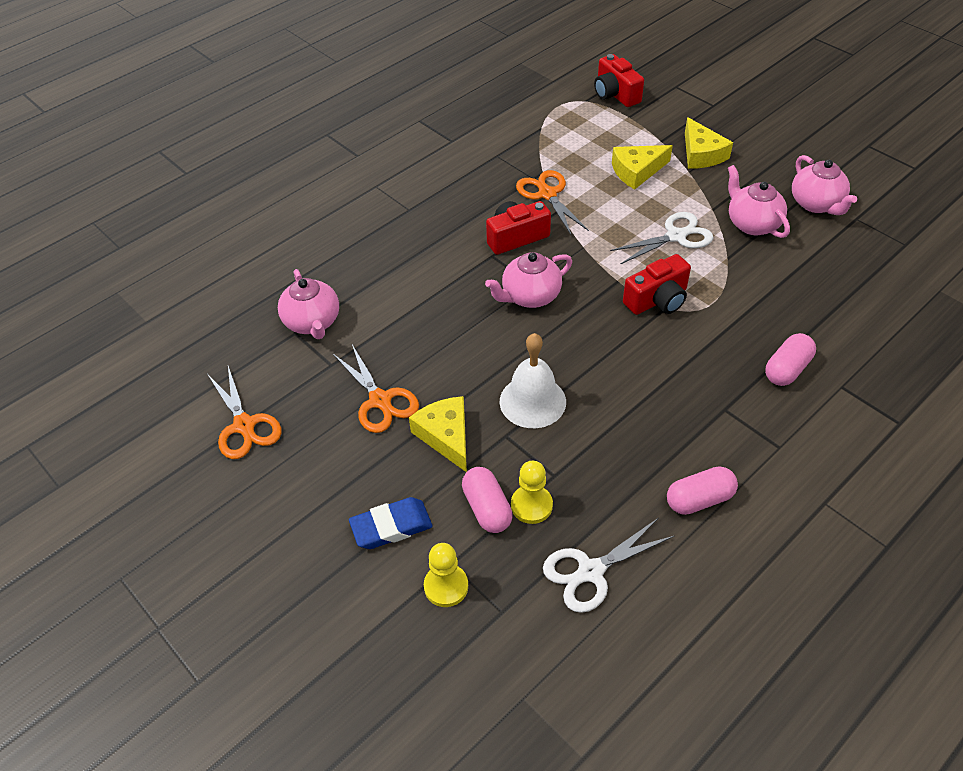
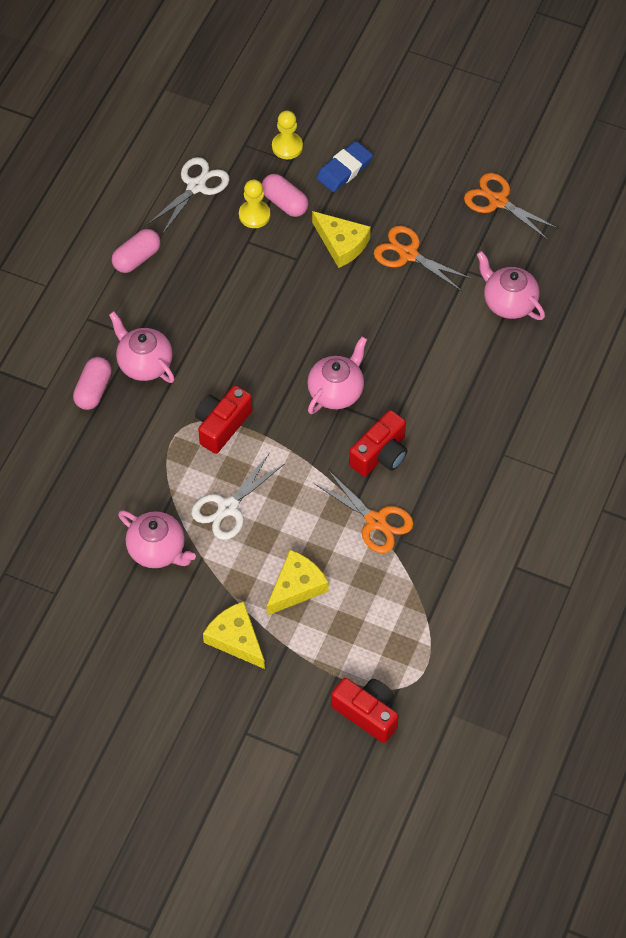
camera: 155 degrees right, 10 degrees up
white bell [500,333,566,428] -> none
pink teapot [792,155,857,215] -> pink teapot moved to [109,311,175,383]

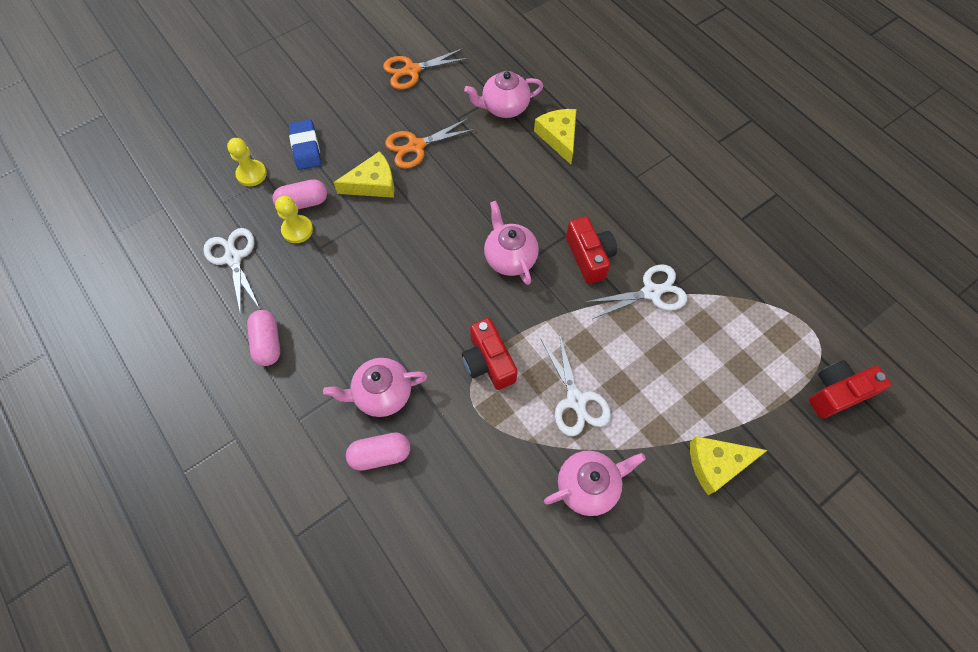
camera: 60 degrees left, 5 degrees up
pink capsule [73,357,112,410] -> pink capsule turned 60 degrees counterclockwise [346,432,410,471]
yellow cheese [266,550,329,616] -> yellow cheese moved to [534,109,576,164]
orange scissors [315,470,414,553] -> white scissors [585,264,687,319]

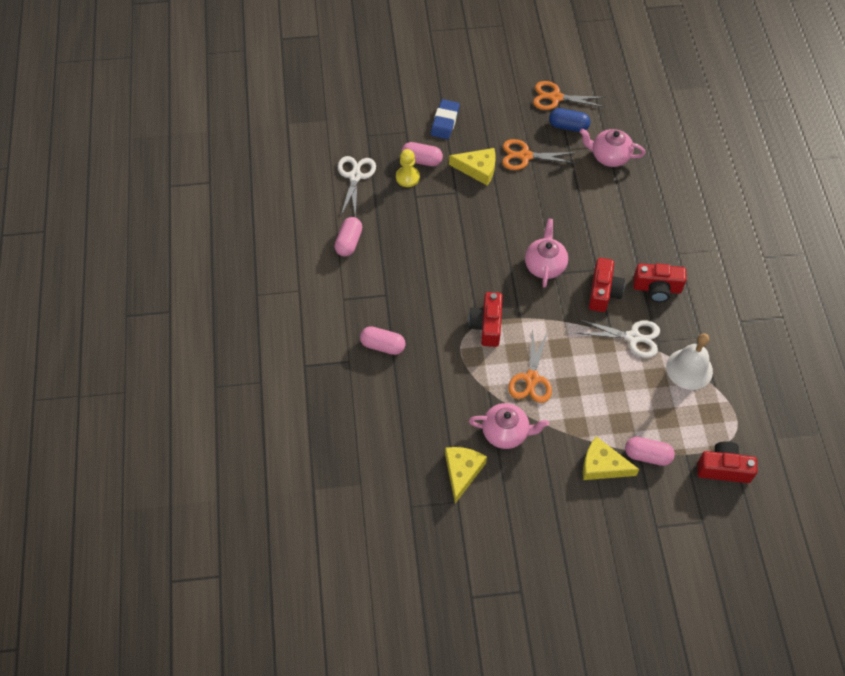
camera: 30 degrees right, 5 degrees down
yellow pawn [227,138,267,186] -> none
pink teapot [323,358,428,417] -> none
yellow cheese [534,109,576,164] -> yellow cheese moved to [445,447,487,504]
white scissors [541,333,611,436] -> orange scissors [508,328,552,403]
none -> blue capsule [549,108,590,132]
none -> pink capsule [625,437,675,466]
none -> red camera [633,263,686,302]
none -> white bell [666,333,713,390]

